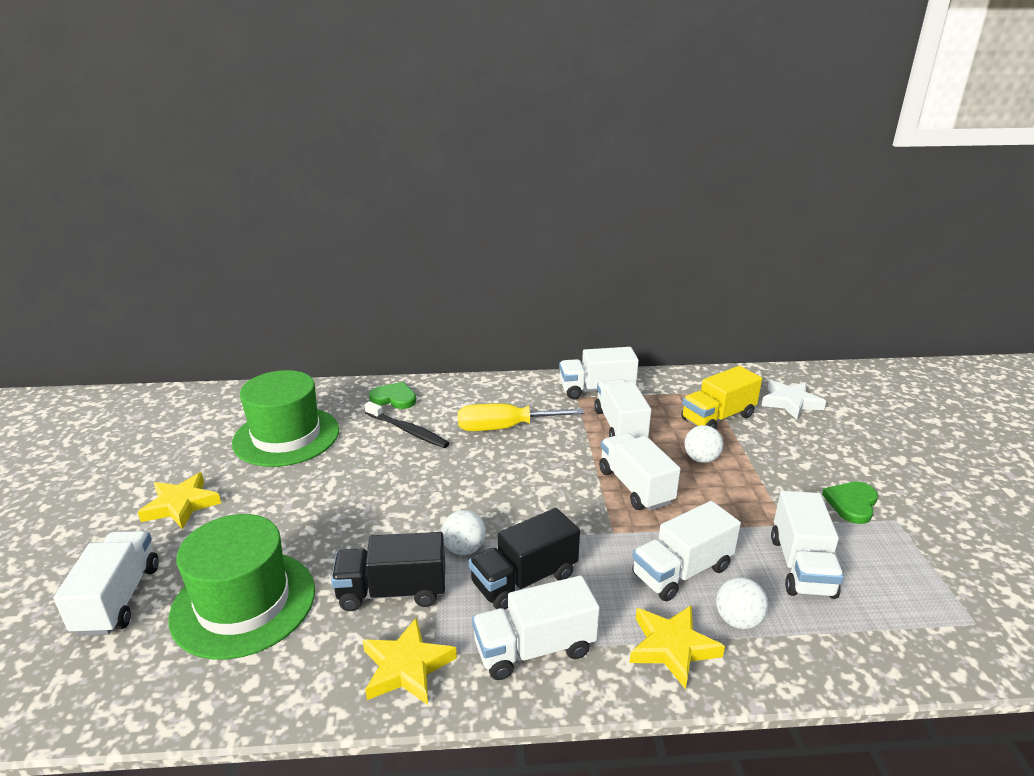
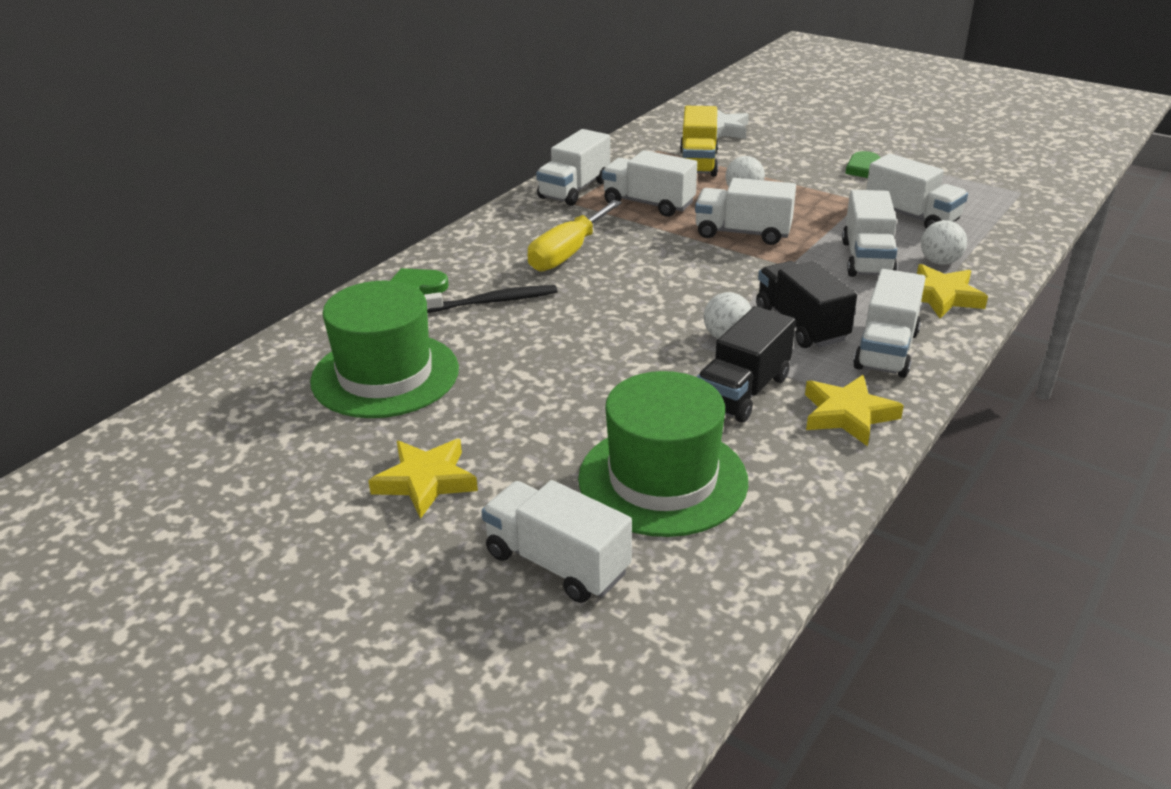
camera: 50 degrees left, 5 degrees up
black truck [469,508,580,609] -> black truck turned 150 degrees clockwise [756,261,857,348]

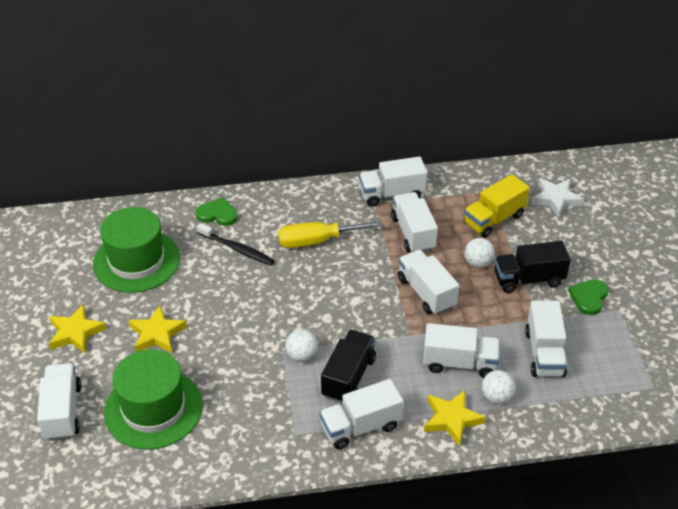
camera: 45 degrees right, 10 degrees up
black truck [697,306,796,422] -> black truck moved to [494,241,571,293]
yellow star [805,375,904,446] -> yellow star moved to [128,305,187,353]
white truck [842,190,897,277] -> white truck turned 135 degrees counterclockwise [423,323,500,378]

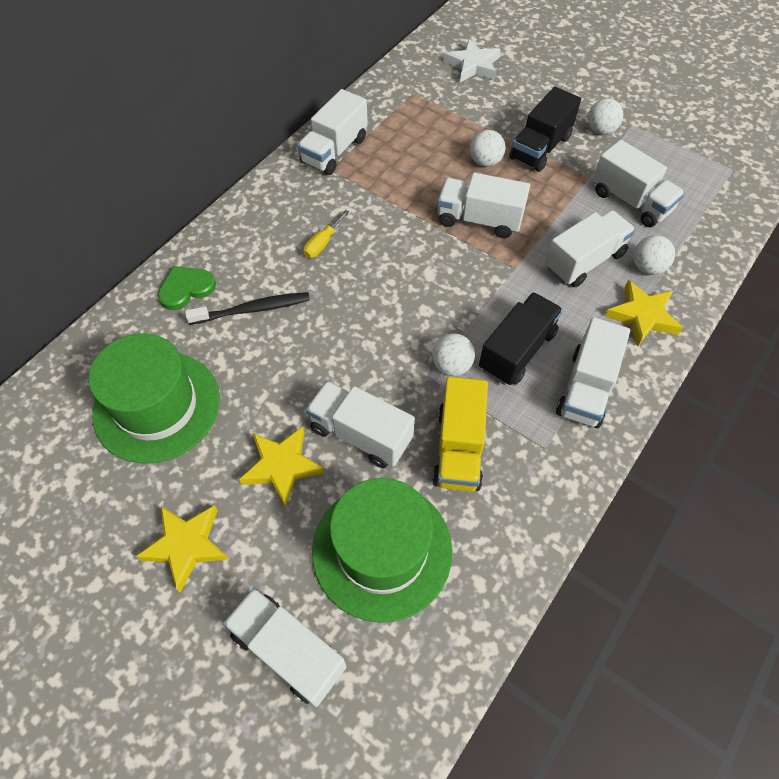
camera: 45 degrees left, 15 degrees up
yellow screwdriver [278,221,383,248] -> yellow screwdriver [303,210,349,258], size x0.51
black truck [321,330,376,404] -> black truck turned 60 degrees clockwise [479,292,563,385]
white truck [391,192,438,252] -> white truck moved to [306,381,415,468]
yellow truck [464,174,530,238] -> yellow truck moved to [432,377,488,491]
green heart [568,279,609,315] -> white ball [588,98,623,135]

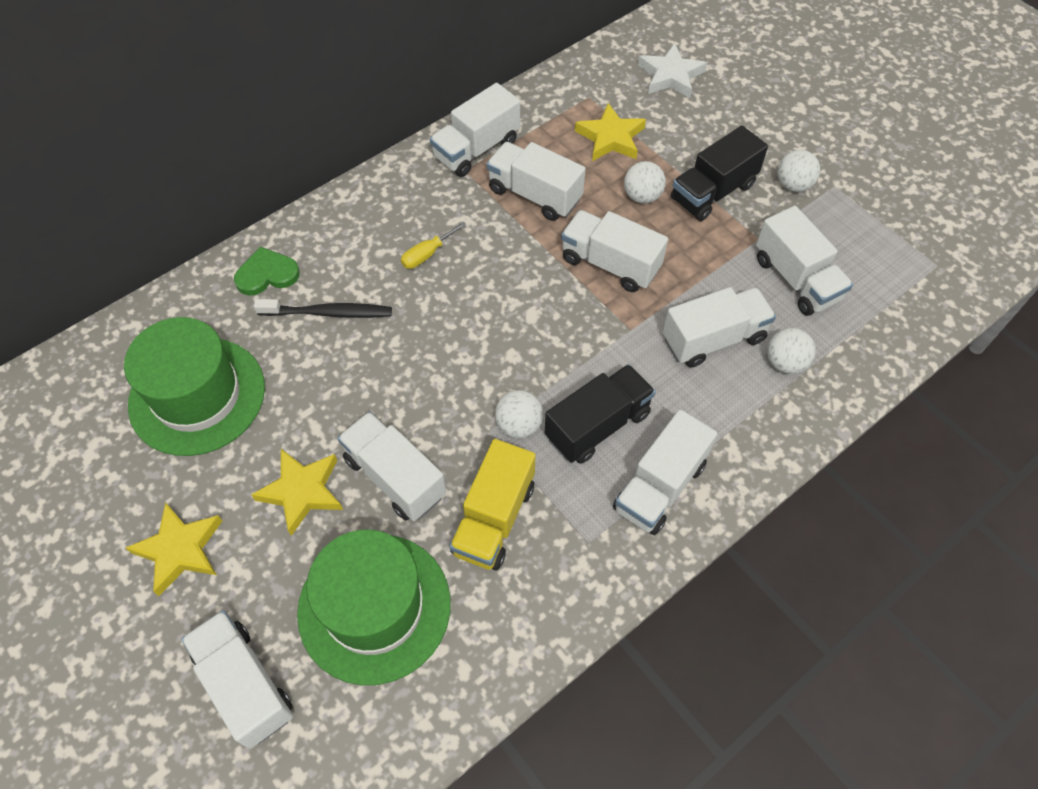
camera: 15 degrees right, 0 degrees up
yellow star [604,280,683,347] -> yellow star moved to [575,103,646,161]
none -> white truck [487,142,585,221]

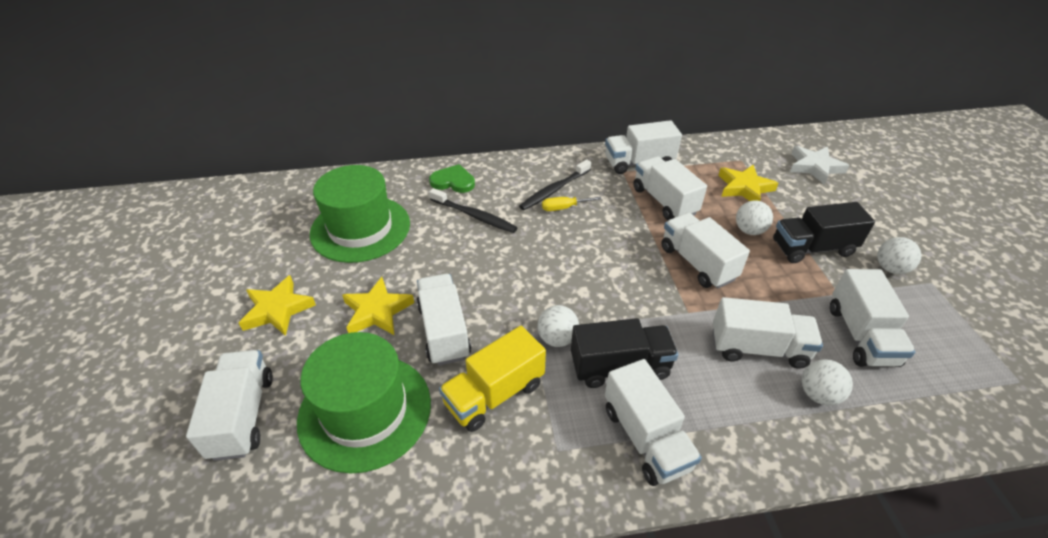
camera: 30 degrees right, 15 degrees down
white truck [613,409,717,535] -> white truck turned 90 degrees counterclockwise [605,359,702,486]
none -> black toothbrush [519,159,591,210]

